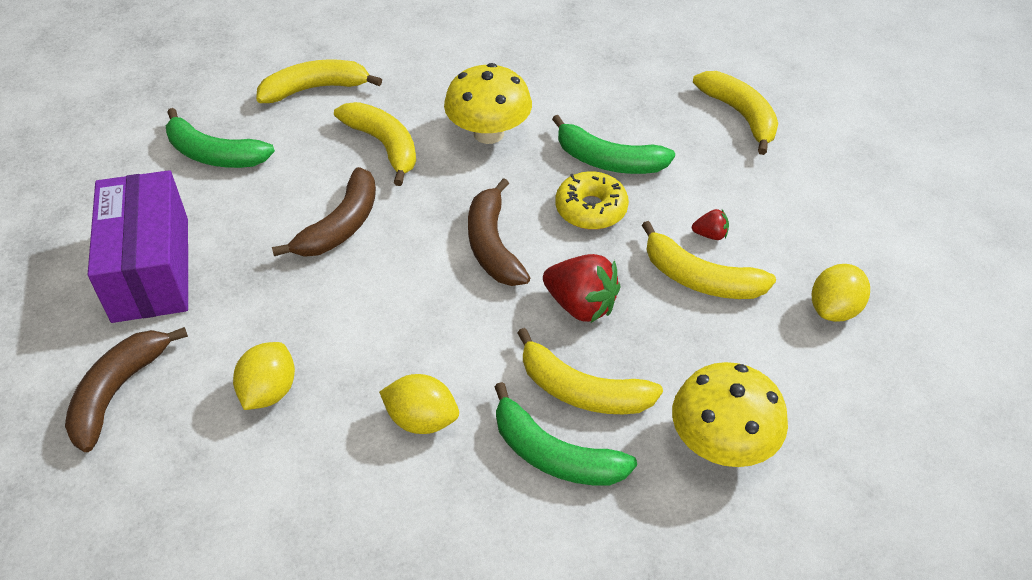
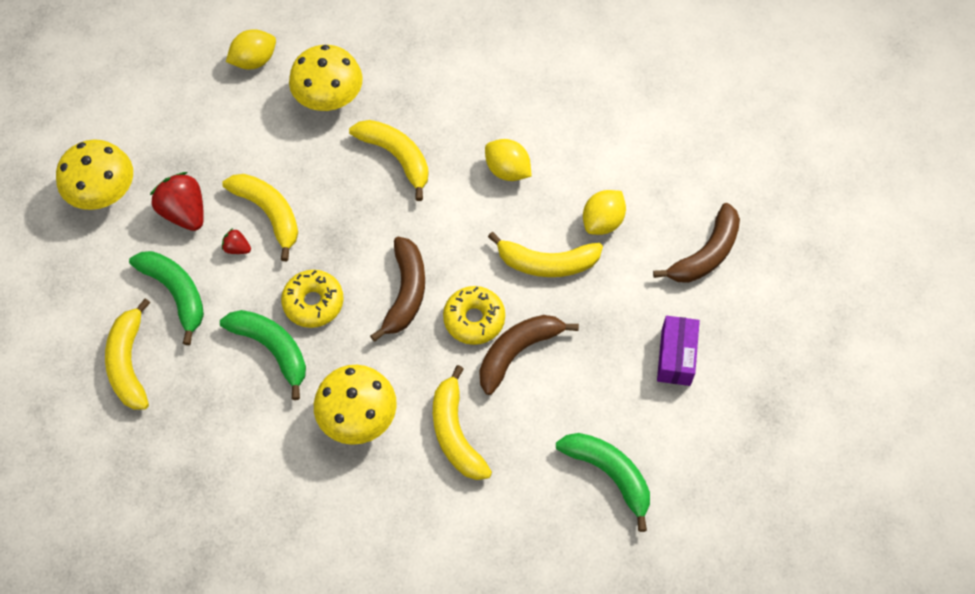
camera: 160 degrees left, 15 degrees up
purple box [88,170,188,323] -> purple box [657,316,700,386], size x0.56
yellow banana [256,59,382,103] -> yellow banana moved to [488,232,603,277]
green banana [494,382,637,486] -> green banana moved to [129,251,204,345]
red strawberry [543,254,621,323] -> red strawberry moved to [150,172,204,231]
yellow lemon [812,264,870,322] -> yellow lemon moved to [226,29,276,70]
none -> yellow mushroom [56,139,133,210]
none -> yellow donut [443,286,505,345]

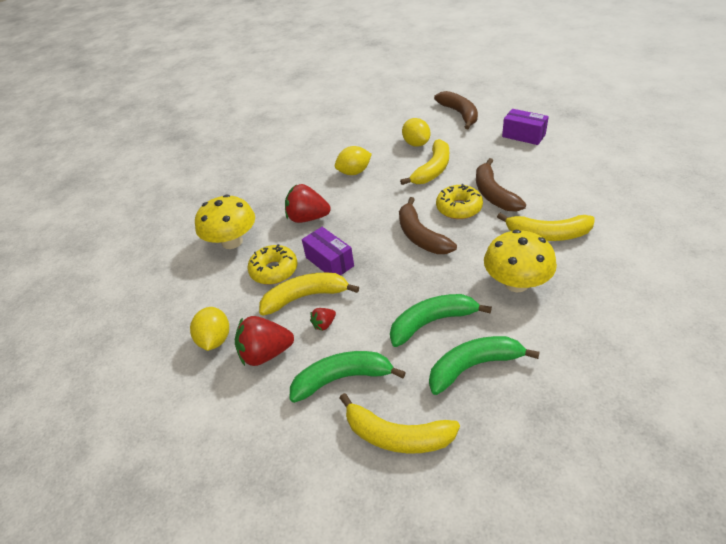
camera: 60 degrees left, 20 degrees down
yellow mushroom [56,139,133,210] -> none
yellow lemon [226,29,276,70] -> yellow lemon moved to [190,307,229,351]
yellow donut [281,270,344,328] -> yellow donut moved to [248,244,297,284]
yellow banana [349,120,429,201] -> red strawberry [285,184,331,223]
brown banana [370,237,425,342] -> brown banana turned 150 degrees counterclockwise [399,197,457,254]
green banana [556,433,650,532] -> green banana moved to [429,336,540,395]
none -> purple box [302,227,354,276]

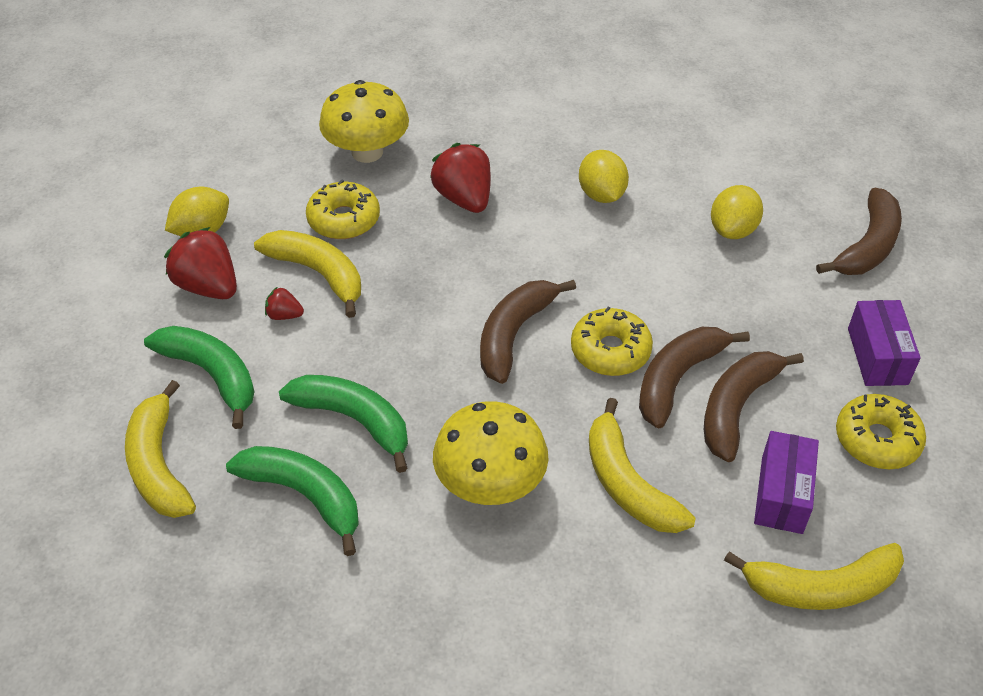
camera: 50 degrees right, 5 degrees up
purple box [302,227,354,276] -> purple box moved to [754,431,819,534]
yellow lemon [335,146,372,175] -> yellow lemon turned 45 degrees clockwise [579,150,629,203]
yellow banana [400,139,449,185] -> yellow banana moved to [724,543,904,610]
none -> brown banana [704,351,804,462]
none -> yellow donut [836,394,926,469]

